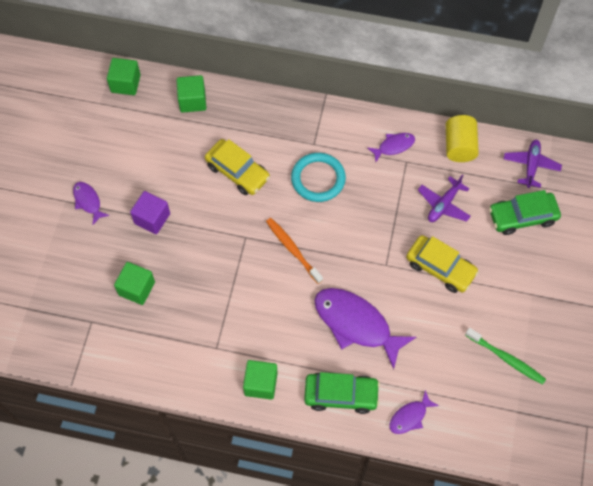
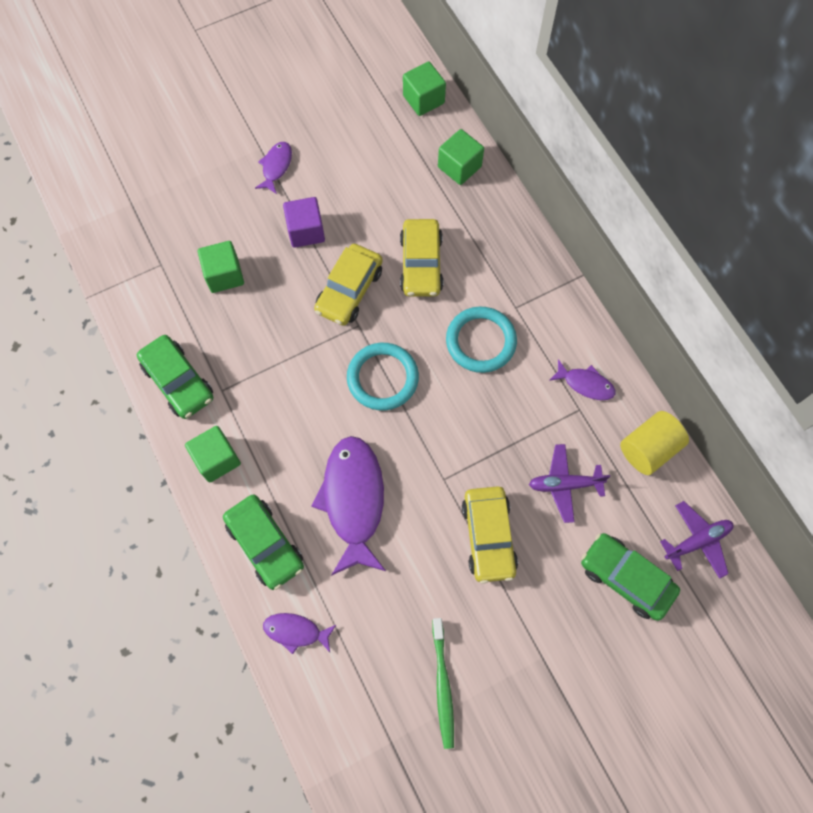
camera: 50 degrees right, 5 degrees up
orange toothbrush [266,218,323,284] -> turquoise ring [347,343,419,410]
none -> green car [137,335,213,419]
none -> yellow car [314,244,383,326]

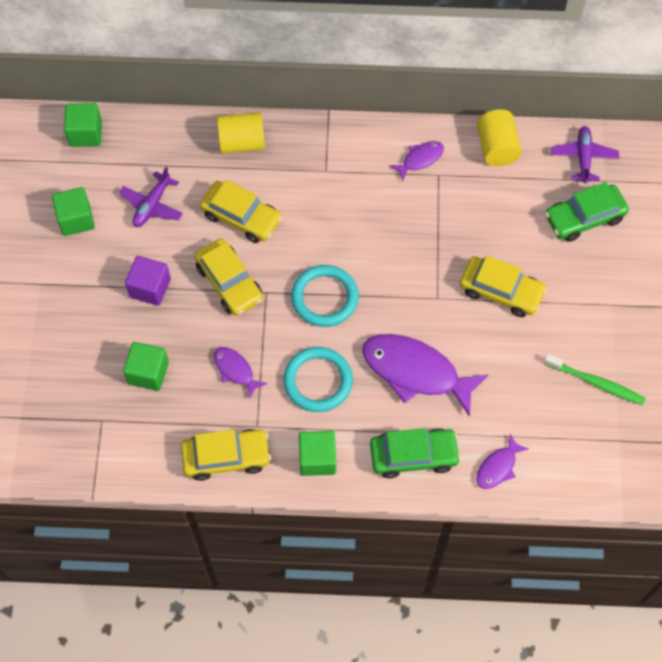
camera: 60 degrees left, 5 degrees down
green car [137,335,213,419] -> yellow car [181,429,271,481]
purple fish [255,142,292,194] -> purple fish moved to [214,347,267,399]
green cube [438,129,484,185] -> green cube moved to [52,187,95,236]
turquoise ring [446,306,517,373] -> turquoise ring moved to [283,347,353,412]
purple plane [529,444,610,523] -> purple plane moved to [119,167,183,227]
none -> yellow cylinder [217,112,265,154]

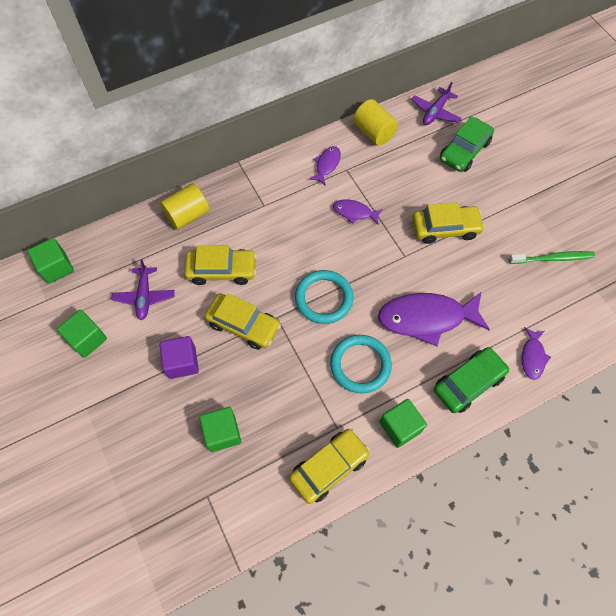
camera: 30 degrees left, 0 degrees up
purple fish [214,347,267,399] -> purple fish moved to [333,200,383,225]
purple plane [551,126,619,183] -> purple plane turned 120 degrees counterclockwise [411,82,461,125]

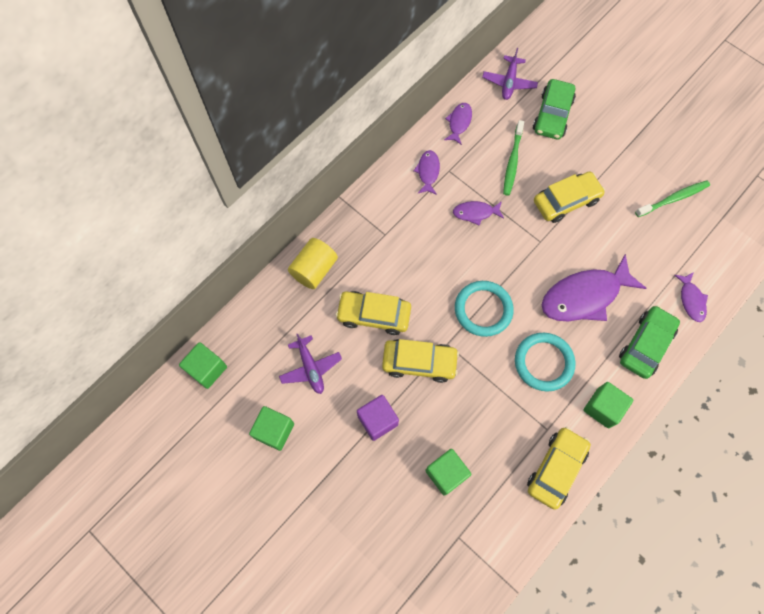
camera: 20 degrees left, 5 degrees up
yellow car [184,245,257,285] -> yellow car turned 150 degrees counterclockwise [336,291,411,335]
yellow cylinder [353,99,398,146] -> purple fish [444,103,472,145]
none -> green toothbrush [503,120,524,196]

